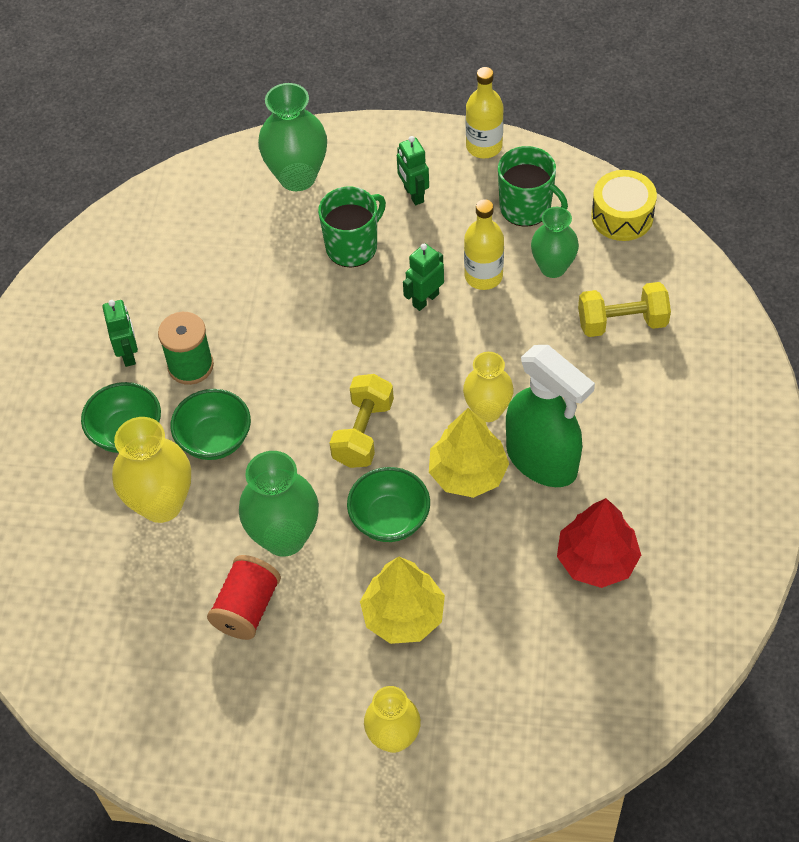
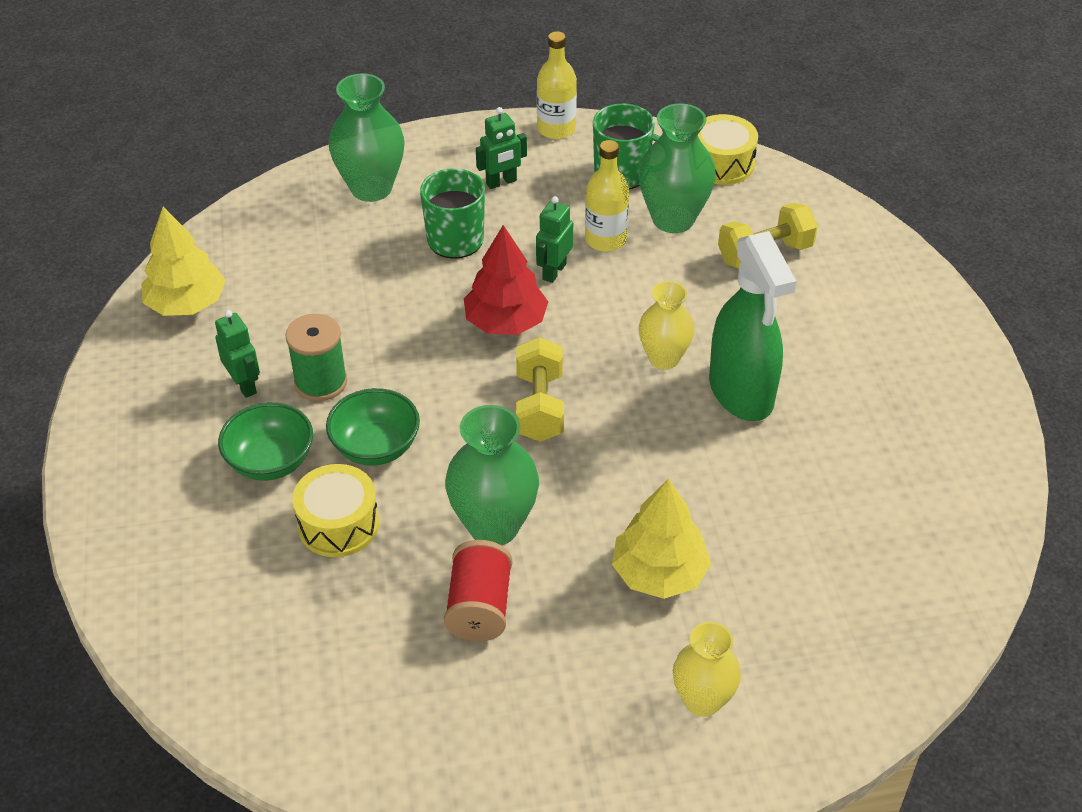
camera: 20 degrees left, 10 degrees down
yellow vase [112,417,191,523] -> yellow drum [292,464,379,557]
green bowl [347,467,430,542] -> none
green robot [397,136,429,205] -> green robot turned 75 degrees counterclockwise [476,107,527,189]
yellow tree [429,408,509,498] -> yellow tree moved to [141,207,226,316]
green spray bottle [506,345,595,487] -> green spray bottle turned 45 degrees clockwise [709,231,796,421]
green vase [531,207,579,278] -> green vase [638,103,716,233], size x1.51
red tree [557,498,641,588] -> red tree moved to [464,225,548,335]

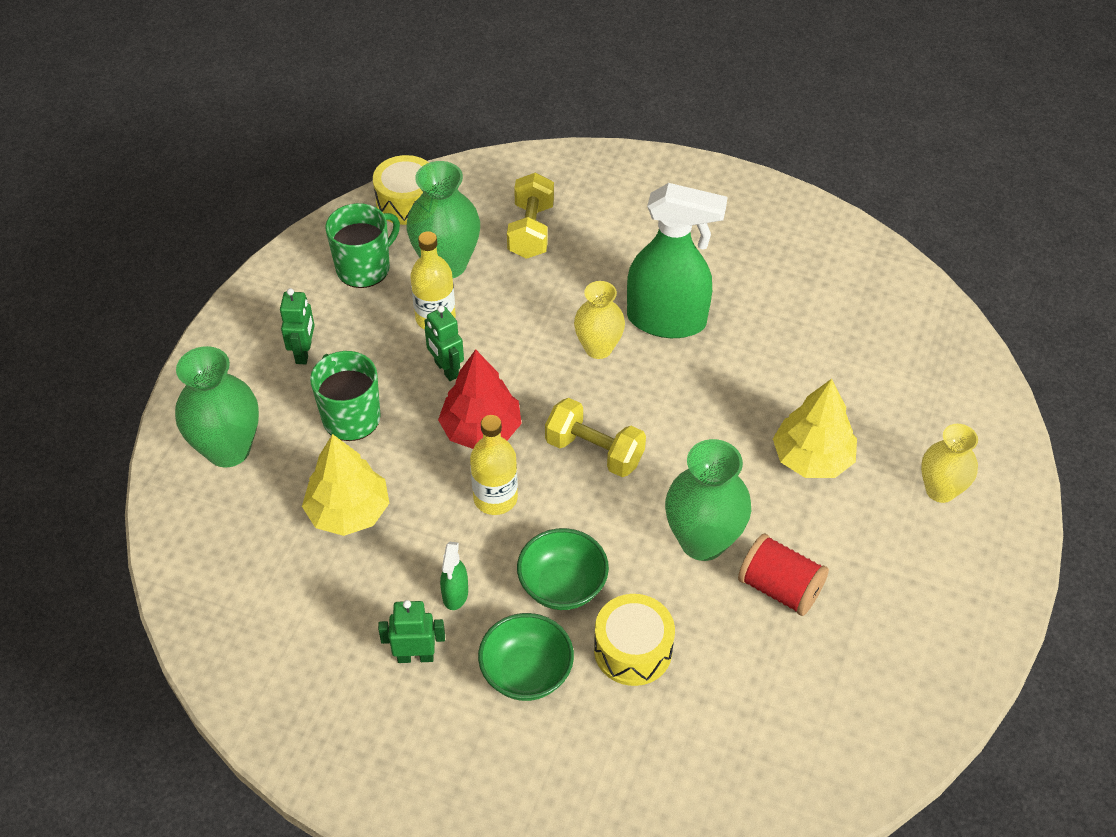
camera: 60 degrees left, 5 degrees up
yellow tree [141,207,226,316] -> yellow tree moved to [302,434,389,536]
green spool [285,314,348,401] -> green spray bottle [440,542,468,610]
yellow bottle [537,31,577,139] -> yellow bottle moved to [470,415,518,515]

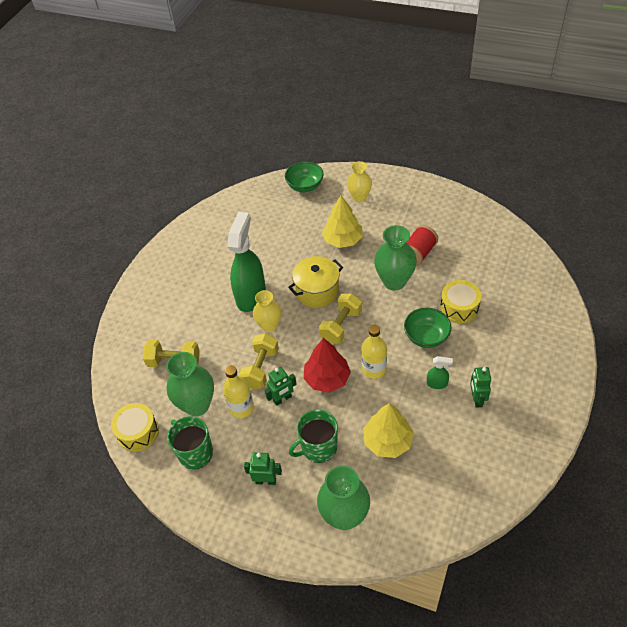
camera: 85 degrees left, 0 degrees up
green bowl [478,613,574,701] -> green bowl moved to [285,162,324,192]
none -> yellow dumbbell [239,334,279,389]
none -> yellow pot [288,256,343,308]

